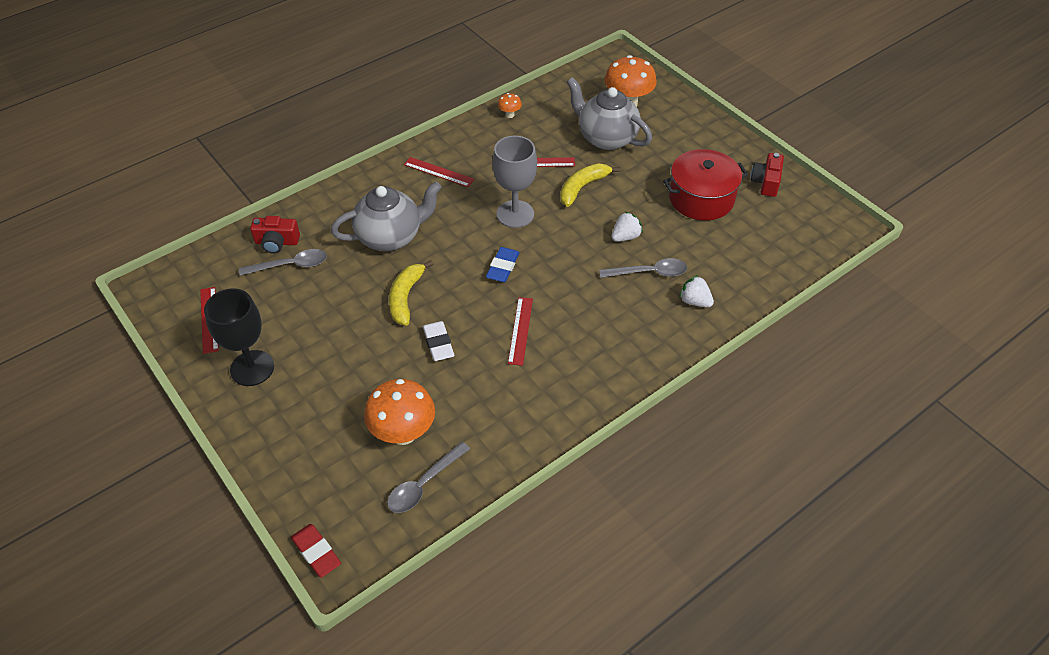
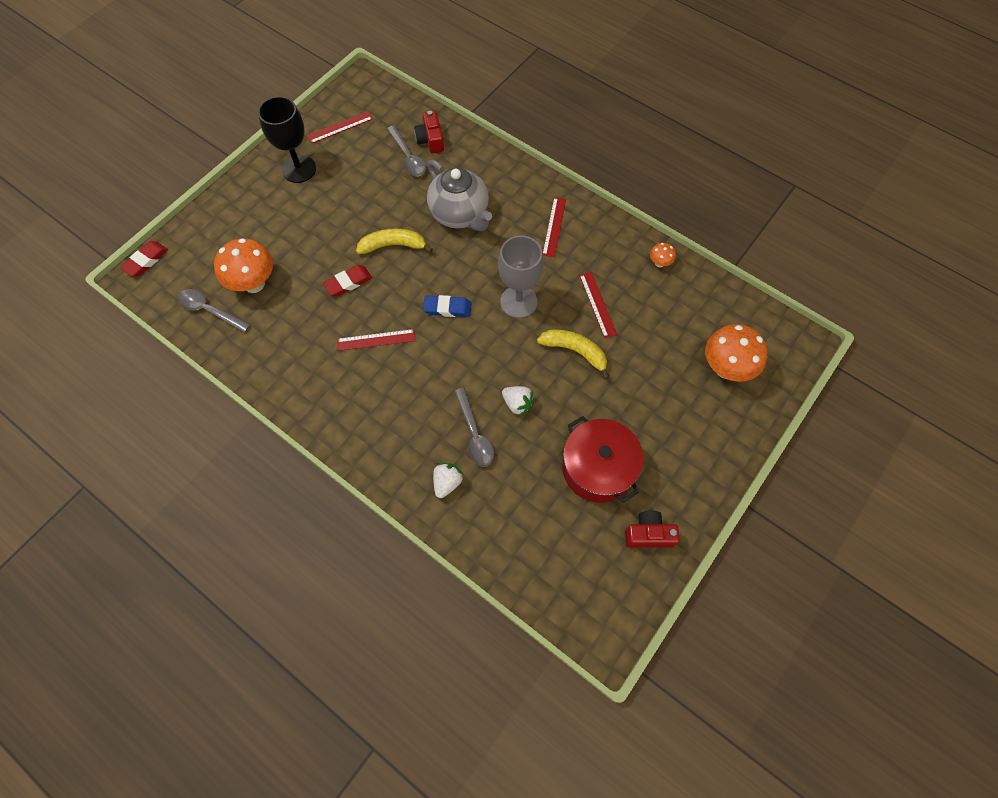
camera: 75 degrees right, 15 degrees up
white eraser [423,321,454,361] -> red eraser [323,265,372,296]
grey teapot [567,77,652,150] -> none

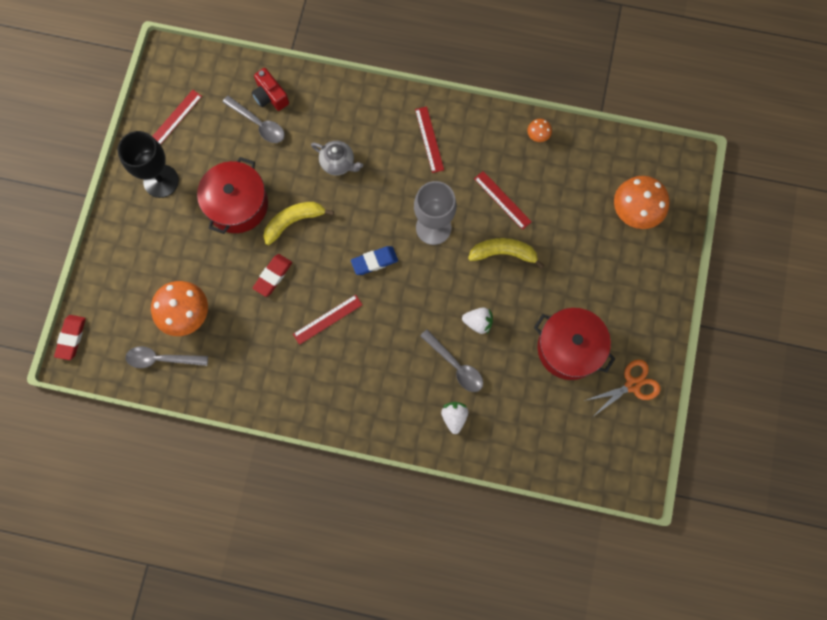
camera: 25 degrees left, 10 degrees up
grey teapot [427,159,492,231] -> grey teapot [311,141,363,176], size x0.58
red camera [625,511,680,548] -> orange scissors [584,360,661,416]
none -> red pot [197,157,268,234]

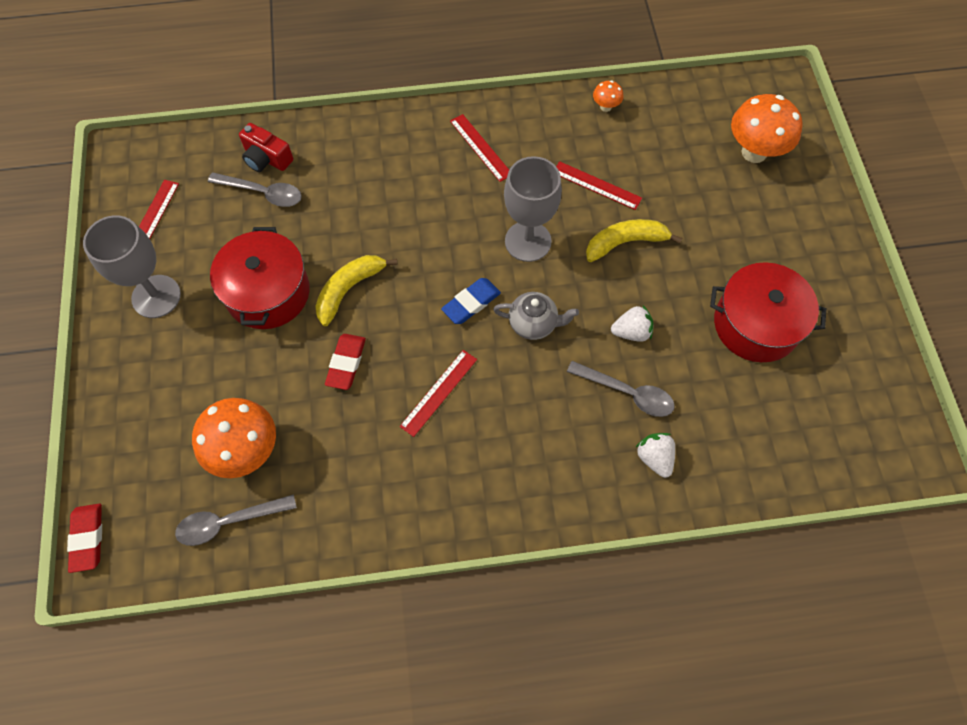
camera: 20 degrees left, 10 degrees down
black goblet [118,131,179,198] -> grey goblet [83,215,181,318]
grey teapot [311,141,363,176] -> grey teapot moved to [493,292,579,340]
orange scissors [584,360,661,416] -> none

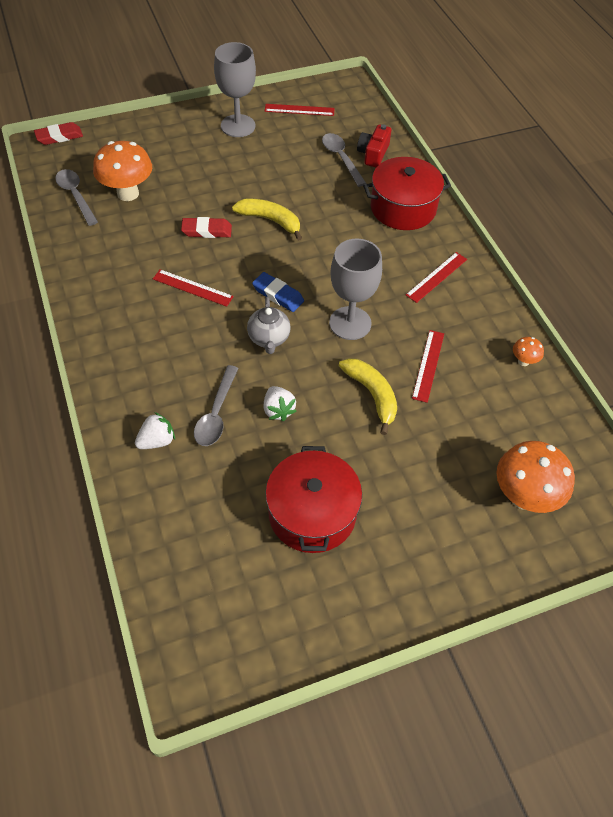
camera: 75 degrees right, 10 degrees down
grey spoon [208,173,302,207] -> grey spoon turned 150 degrees clockwise [322,133,366,187]
red pot [210,227,310,329] -> red pot moved to [363,157,451,230]

